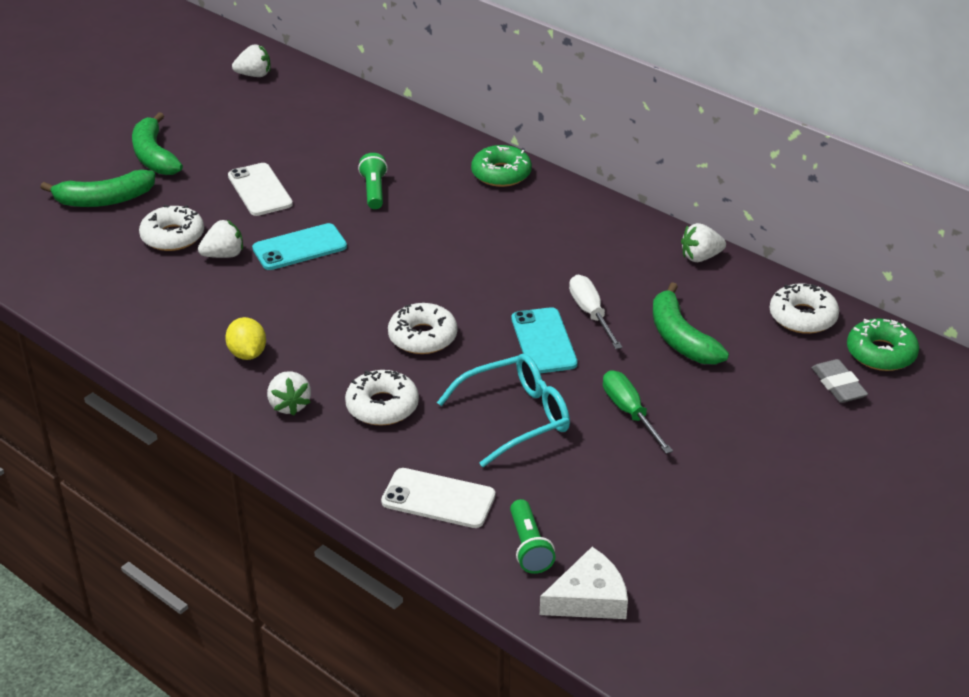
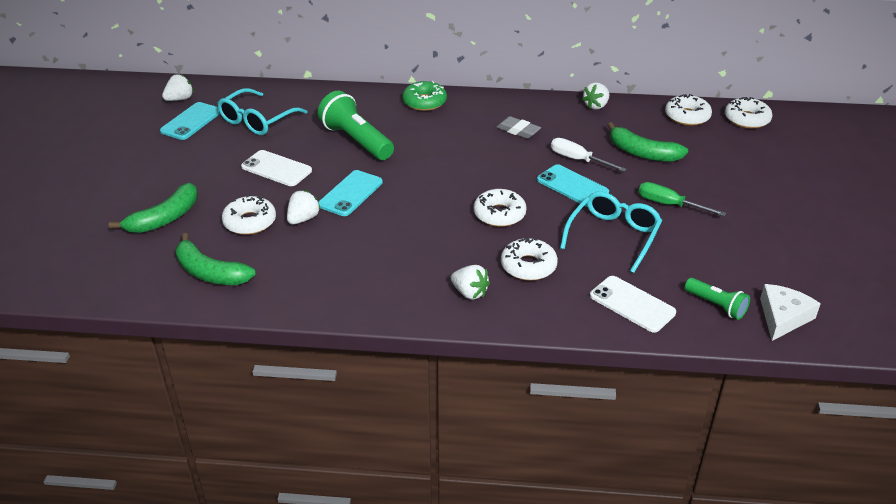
camera: 35 degrees left, 0 degrees up
green banana [132,112,183,175] -> green banana moved to [175,233,256,285]
yellow lemon [225,317,266,360] -> none
green flashlight [358,153,388,209] -> green flashlight [318,91,394,160], size x1.80
white phone [381,468,495,528] -> white phone turned 60 degrees clockwise [590,276,676,333]
grey eraser [812,359,868,403] -> grey eraser moved to [496,116,541,139]
green donut [847,319,919,371] -> white donut [725,97,773,129]
none -> turquoise phone [160,102,220,140]
none -> turquoise glasses [217,88,308,135]

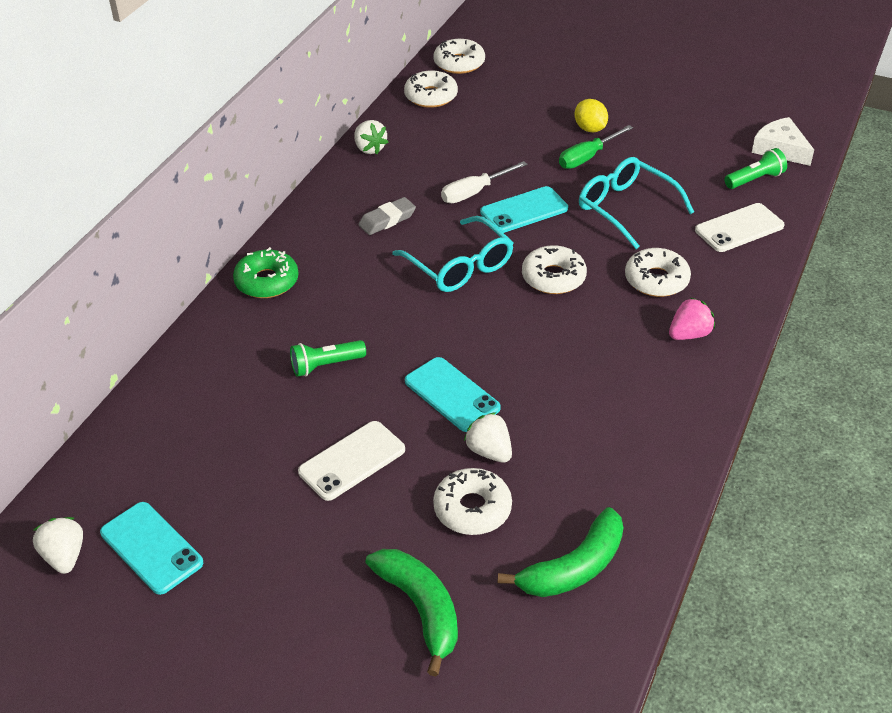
camera: 70 degrees left, 5 degrees up
turquoise glasses [217,88,308,135] -> turquoise glasses moved to [392,216,513,292]
green flashlight [318,91,394,160] -> green flashlight [290,340,366,377], size x0.55
white strawberry [451,265,490,300] -> pink strawberry [669,298,715,340]
green banana [608,122,688,162] -> none
none -> yellow lemon [574,99,608,132]

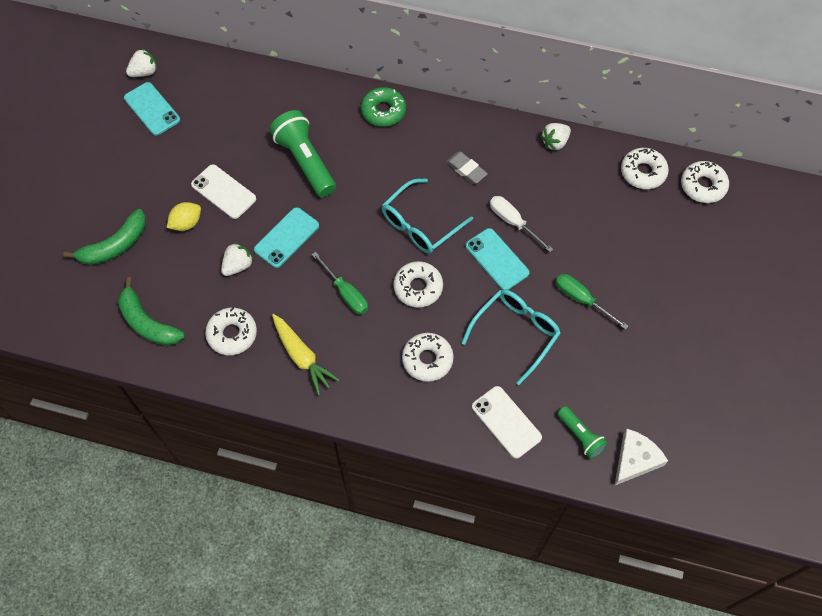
camera: 80 degrees right, 20 degrees up
turquoise phone [100,502,203,595] -> turquoise phone turned 75 degrees counterclockwise [124,82,180,136]
green flashlight [290,340,366,377] -> green flashlight [270,110,336,197], size x1.80
white donut [433,468,512,535] -> white donut moved to [205,307,257,355]
yellow lemon [574,99,608,132] -> yellow lemon moved to [167,202,201,231]
pink strawberry [669,298,715,340] -> none
none -> yellow carrot [272,314,340,395]
none -> green screwdriver [312,252,368,315]

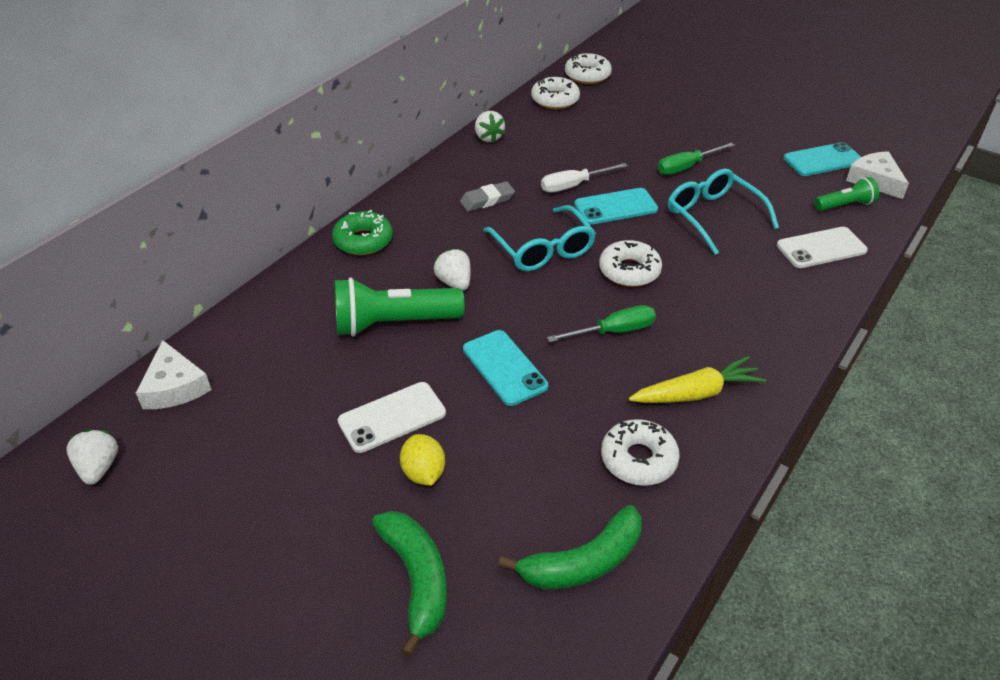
camera: 70 degrees left, 20 degrees down
turquoise phone [124,82,180,136] -> turquoise phone moved to [784,142,861,176]
white strawberry [221,243,254,276] -> white strawberry moved to [434,249,471,291]
white donut [402,333,454,382] -> none
none -> white cheese [136,340,212,409]

